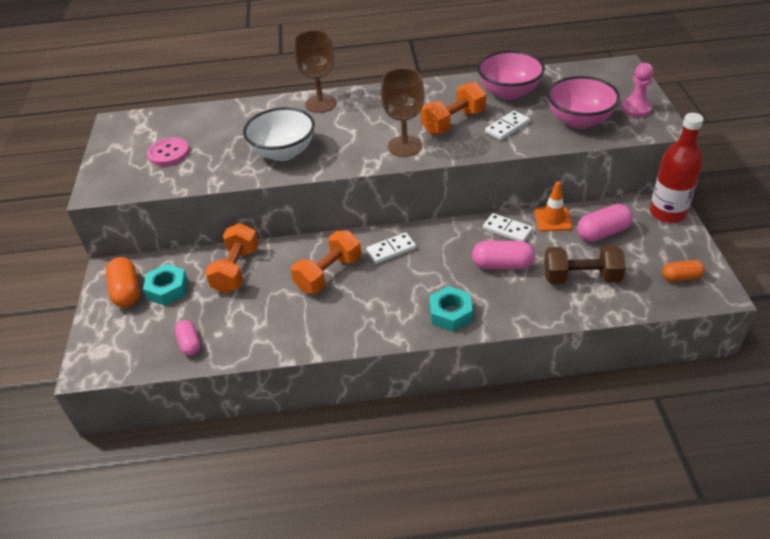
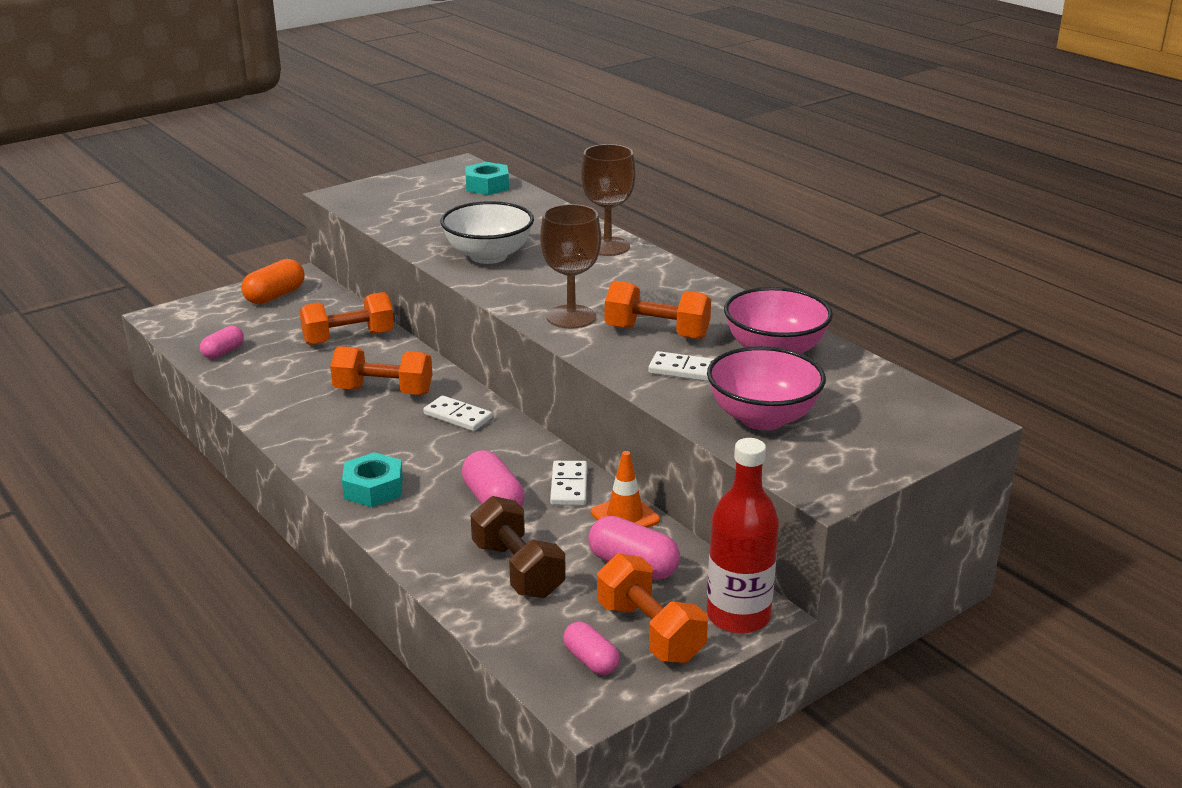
camera: 55 degrees right, 15 degrees down
turquoise nut [143,264,188,306] -> turquoise nut moved to [465,162,509,195]
pink button [147,138,190,166] -> none
pink pawn [621,63,653,117] -> none
orange capsule [662,260,705,282] -> pink capsule [563,622,620,675]
none -> orange dumbbell [597,553,708,663]

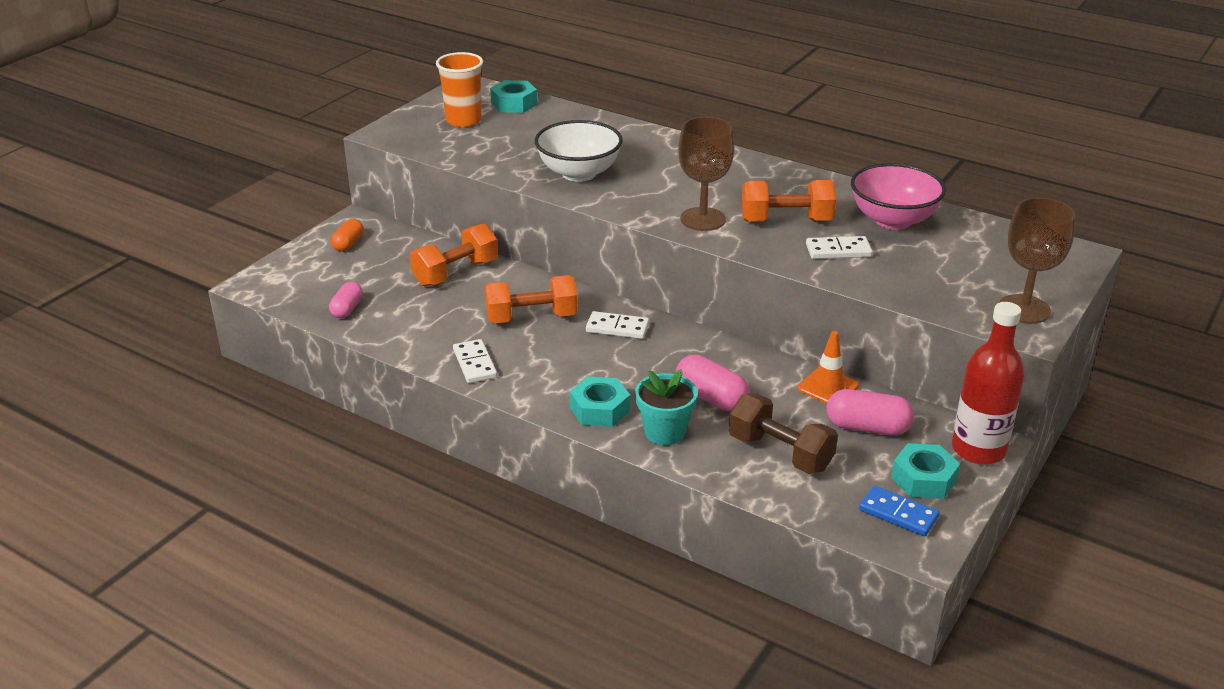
camera: 20 degrees left, 5 degrees up
orange capsule [241,259,304,304] -> orange capsule [331,219,363,251], size x0.65
white domino [550,461,587,506] -> white domino moved to [453,339,497,383]
pink capsule [563,622,620,675] -> blue domino [859,486,939,536]
brown goblet [581,144,636,256] -> brown goblet moved to [999,197,1076,324]
orange dumbbell [597,553,708,663] -> turquoise nut [891,443,960,499]
pink bowl [707,346,826,430] -> none
none -> orange cup [436,52,483,127]
none -> turquoise flower pot [635,369,698,445]

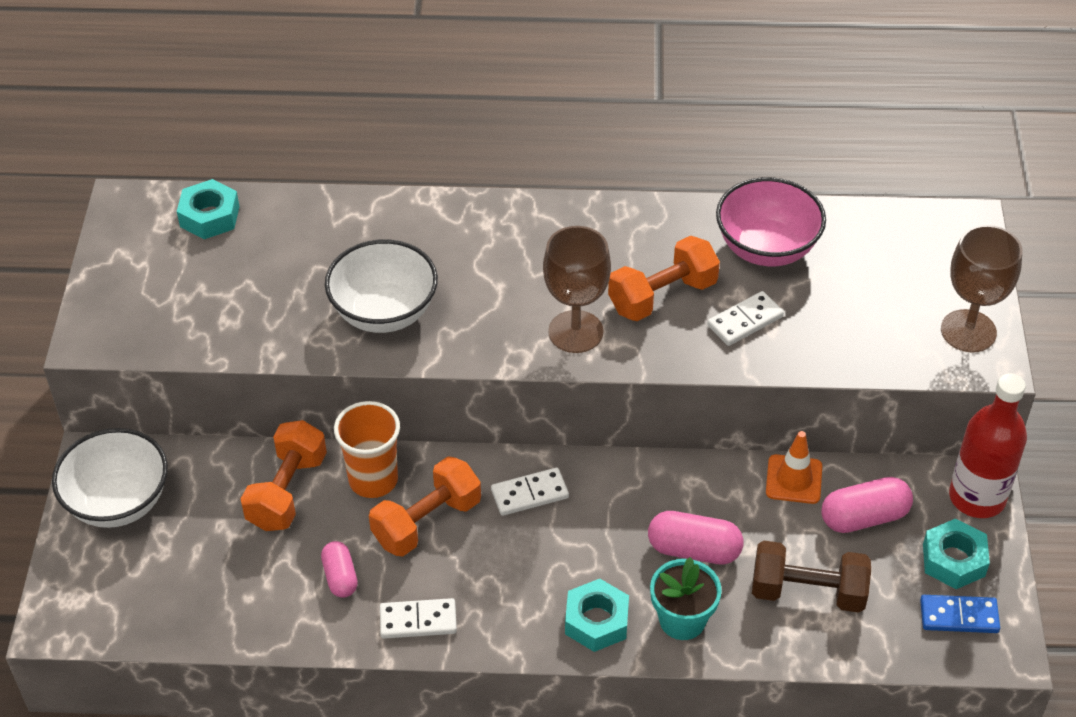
camera: 30 degrees left, 15 degrees up
pink capsule [329,282,363,318] -> pink capsule moved to [321,541,358,598]
orange capsule [331,219,363,251] -> white bowl [52,428,168,528]
orange cup [436,52,483,127] -> orange cup moved to [334,401,400,498]
white domino [453,339,497,383] -> white domino turned 45 degrees counterclockwise [380,598,457,639]

